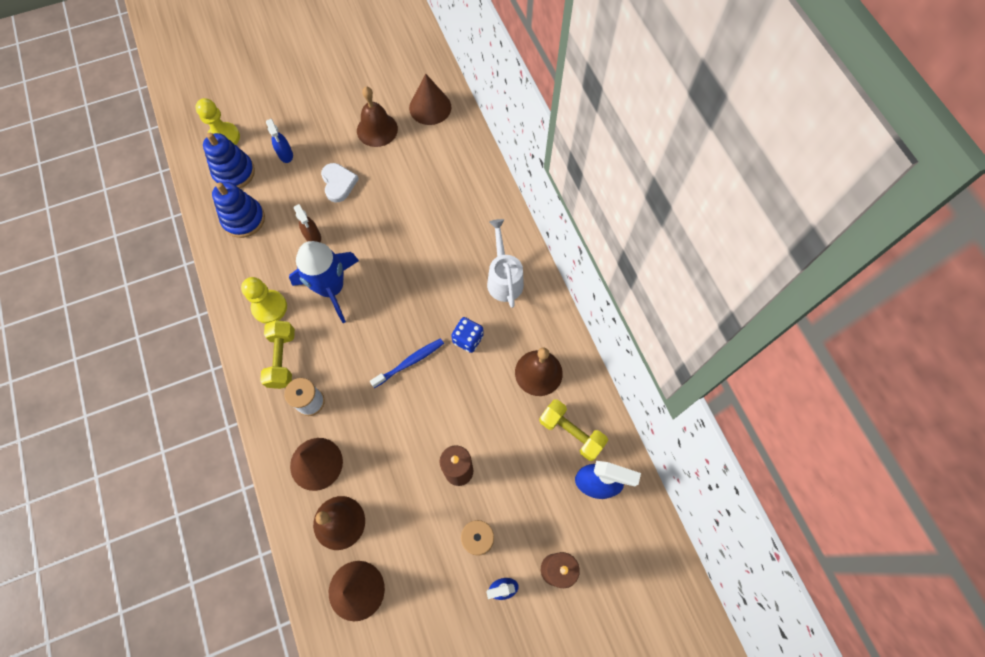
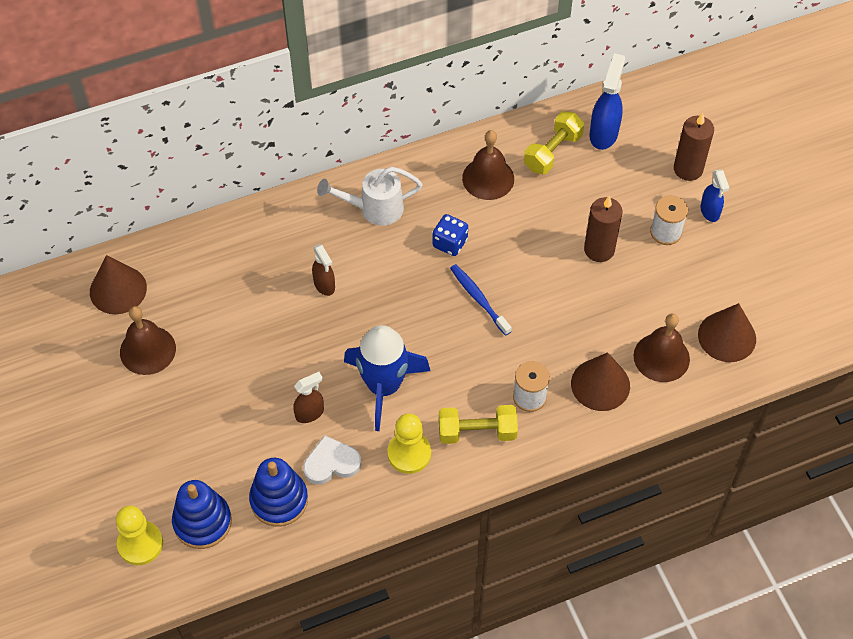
camera: 90 degrees left, 10 degrees down
blue spray bottle [266,118,293,163] -> none
white heart [321,163,359,203] -> white heart moved to [303,435,361,484]
none -> brown spray bottle [312,244,335,296]

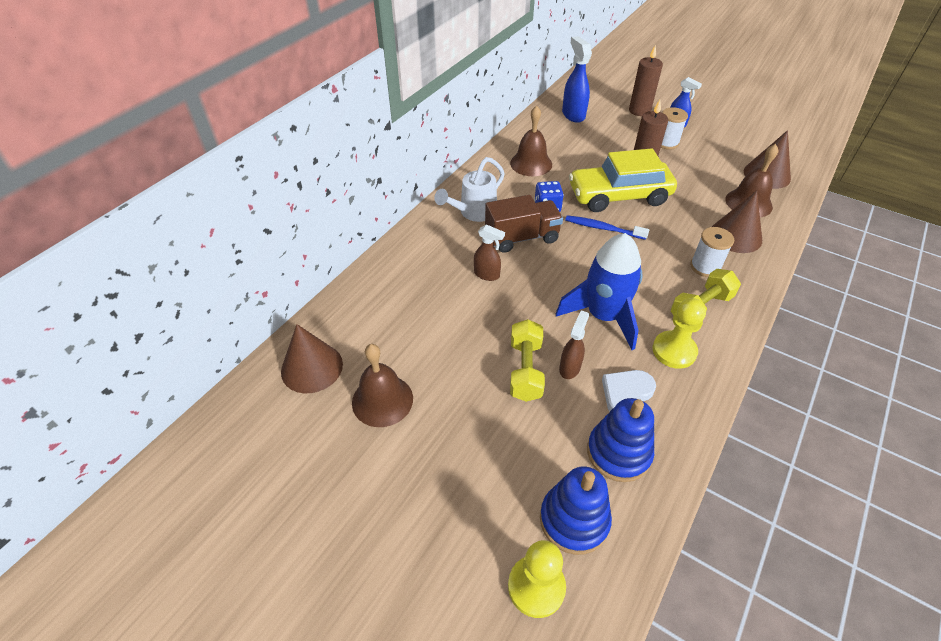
camera: 35 degrees left, 10 degrees down
yellow dumbbell [524,111,584,174] -> yellow dumbbell moved to [510,319,545,402]
none -> brown truck [485,195,563,253]
none -> yellow car [569,148,677,212]

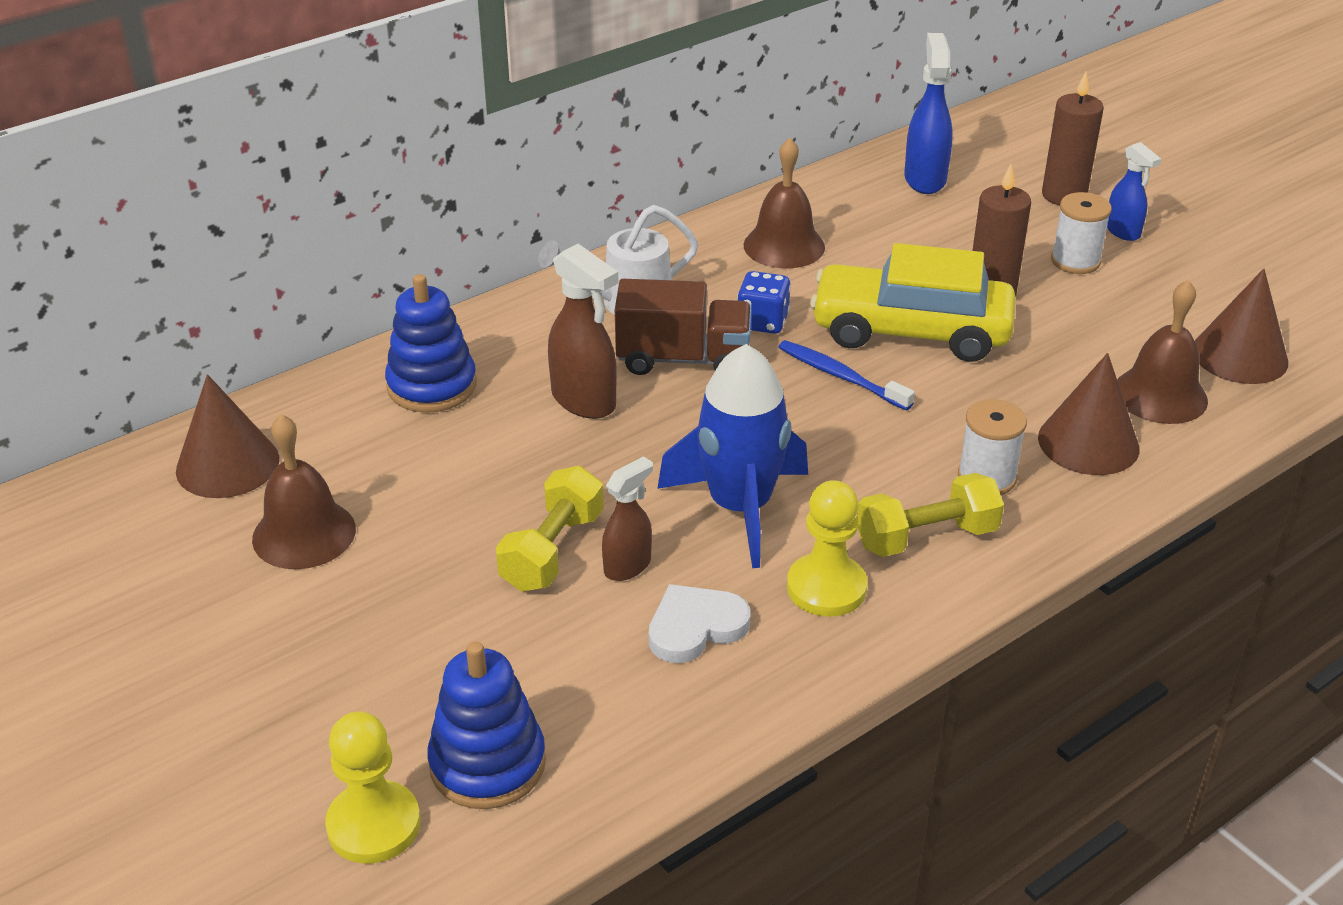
camera: 20 degrees right, 10 degrees down
brown spray bottle [474,225,505,281] -> brown spray bottle [548,244,618,419], size x1.59
blue stacking toy [587,398,654,482] -> blue stacking toy moved to [385,274,477,413]

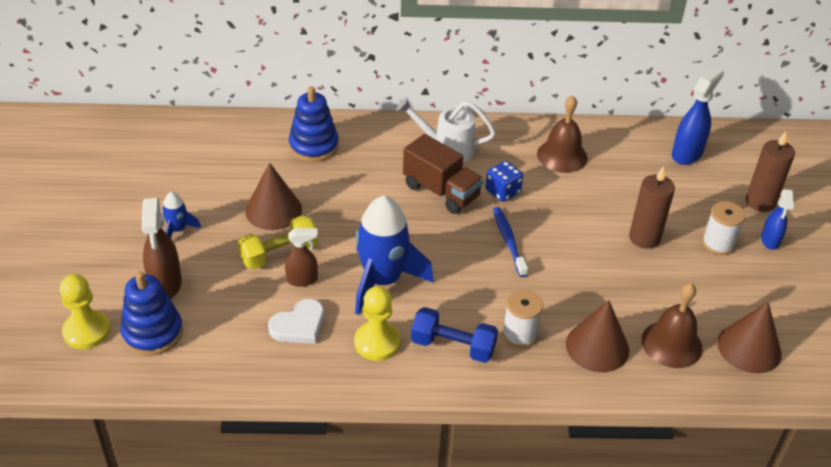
camera: 35 degrees right, 5 degrees up
brown cone [176,374,279,498] -> brown cone moved to [245,163,302,230]
brown bell [252,414,356,569] -> none
brown spray bottle [548,244,618,419] -> brown spray bottle moved to [142,198,182,299]
white heart [649,584,750,663] -> white heart turned 135 degrees clockwise [268,299,324,344]
yellow car [810,243,1015,362] -> none
yellow dumbbell [857,473,1004,557] -> blue dumbbell [411,307,498,363]
none -> blue rocket [162,192,201,238]

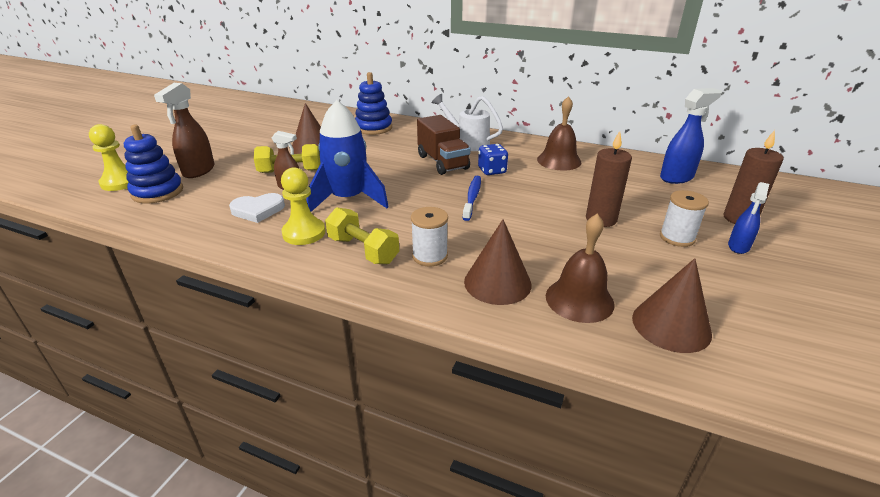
camera: 25 degrees right, 10 degrees down
blue rocket [162,192,201,238] -> none
blue dumbbell [411,307,498,363] -> yellow dumbbell [325,207,399,264]

